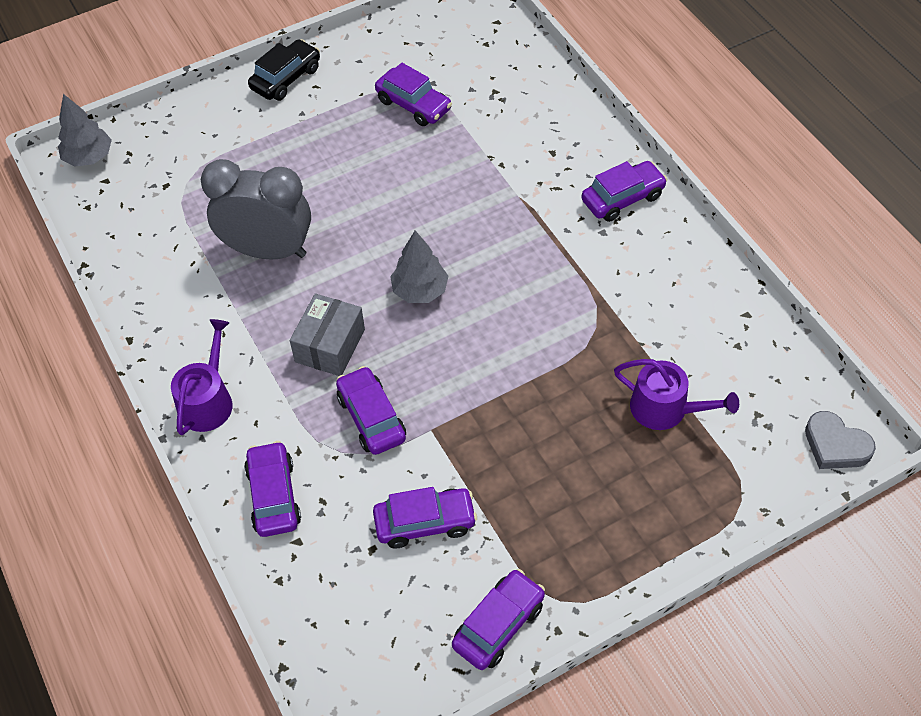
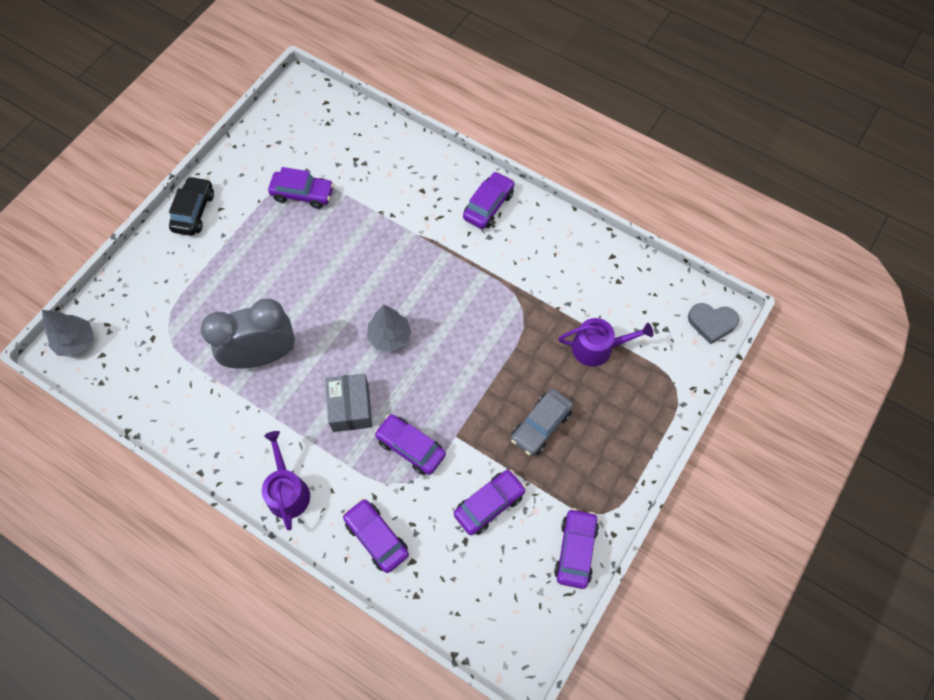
camera: 30 degrees left, 10 degrees up
none -> grey car [511,389,573,456]

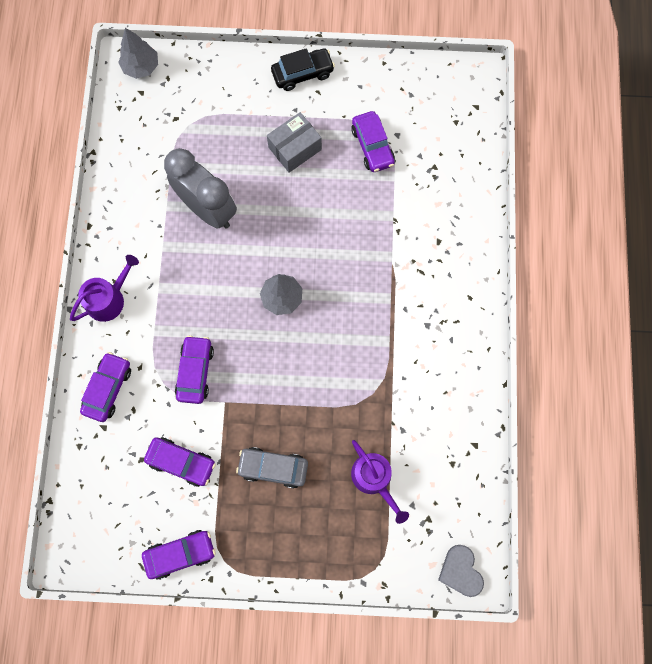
camera: 60 degrees right, 10 degrees up
grey box [325,373,372,432] -> grey box moved to [267,112,322,173]
purple car [463,171,514,229] -> none

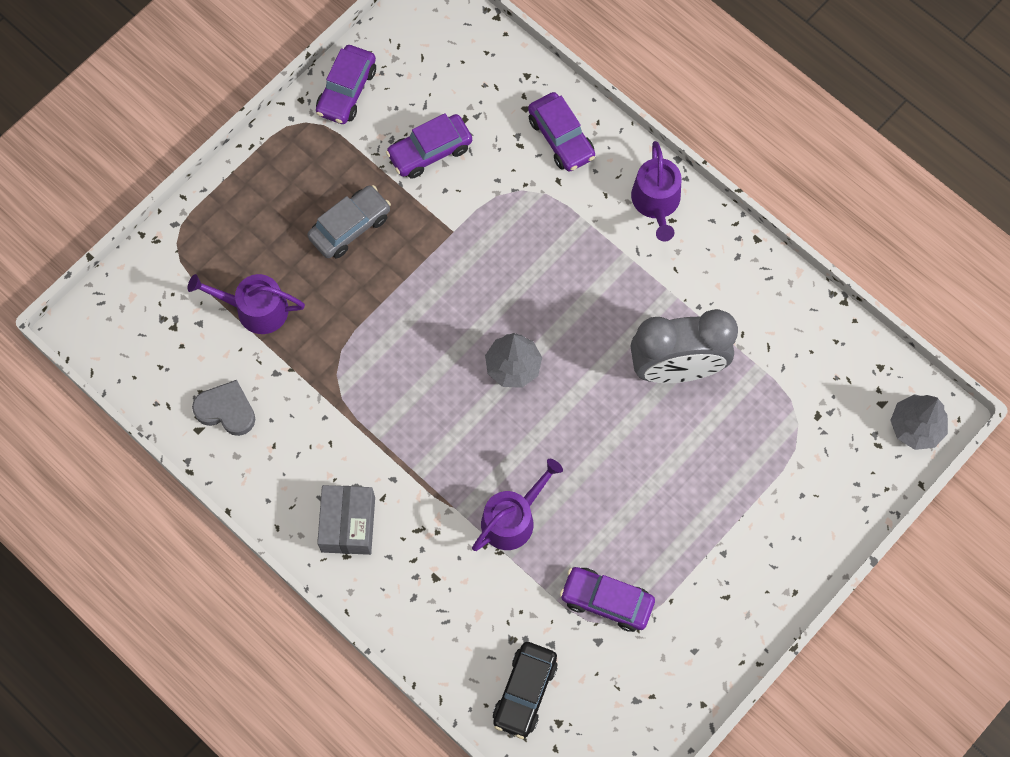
camera: 130 degrees right, 5 degrees down
purple car [175,335,214,404] -> none
grey box [267,112,322,173] -> grey box moved to [317,485,375,555]
black car [271,48,335,91] -> black car moved to [493,642,558,739]
grey heart [438,545,484,597] -> grey heart moved to [192,380,255,436]
none -> purple watering can [472,459,563,551]

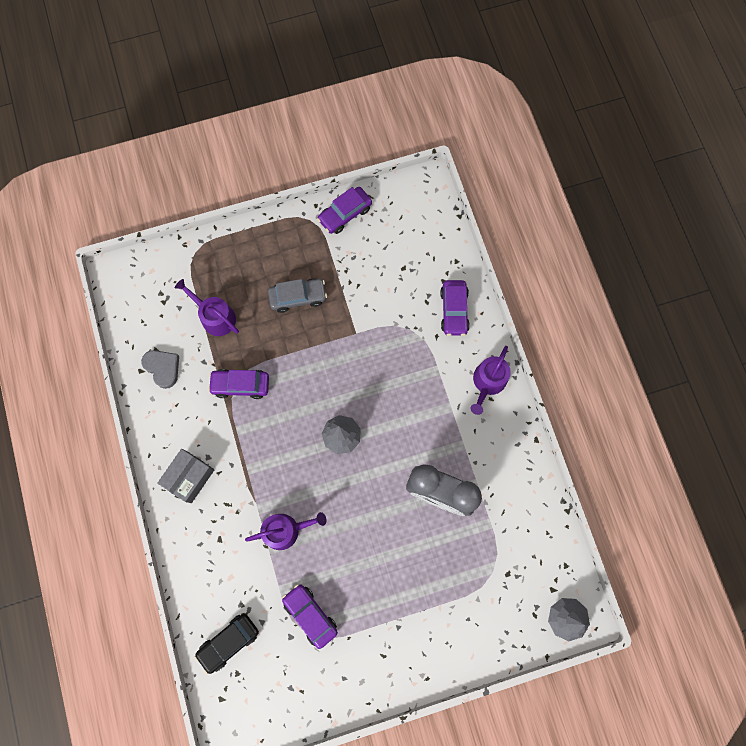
camera: 30 degrees right, 5 degrees up
purple car [386,113,472,179] -> purple car moved to [208,369,269,399]

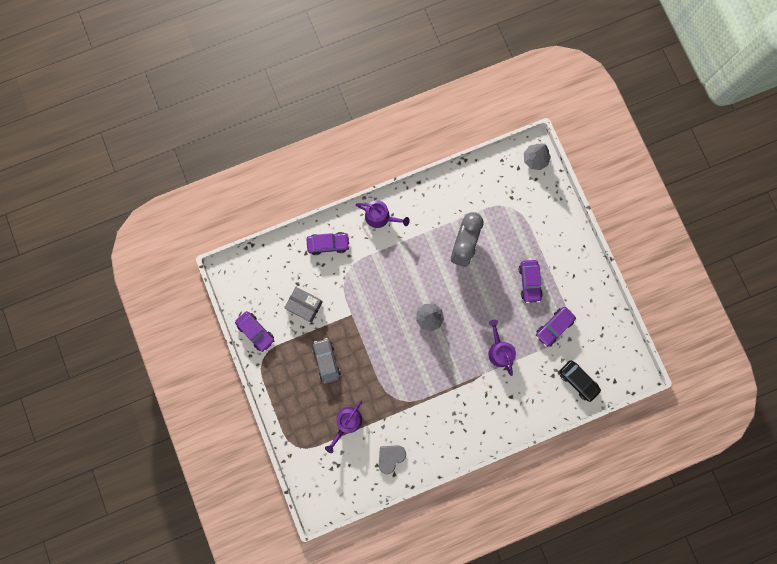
camera: 95 degrees left, 5 degrees up
grey box [158,449,215,503] -> grey box moved to [284,287,323,323]
purple car [208,369,269,399] -> purple car moved to [519,260,543,303]

